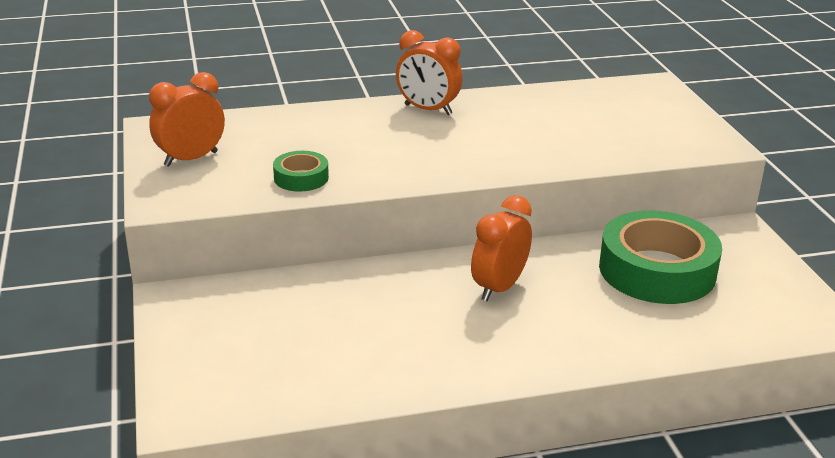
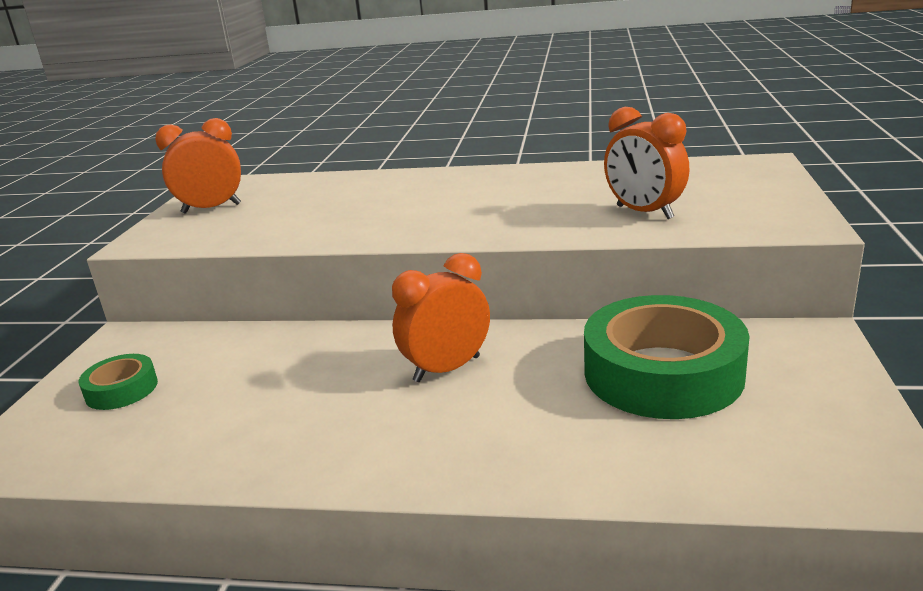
camera: 25 degrees right, 5 degrees down
green tape [273,151,329,192] -> green tape moved to [78,354,158,410]
orange clock [396,30,463,115] -> orange clock moved to [604,107,690,219]

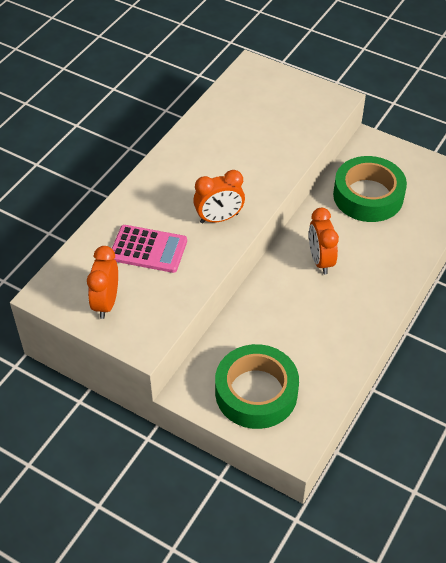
camera: 70 degrees left, 25 degrees up
green tape [78,354,158,410] -> green tape [215,344,299,429], size x2.09
orange clock [604,107,690,219] -> orange clock moved to [193,170,245,223]
none -> pink calculator [112,225,187,273]

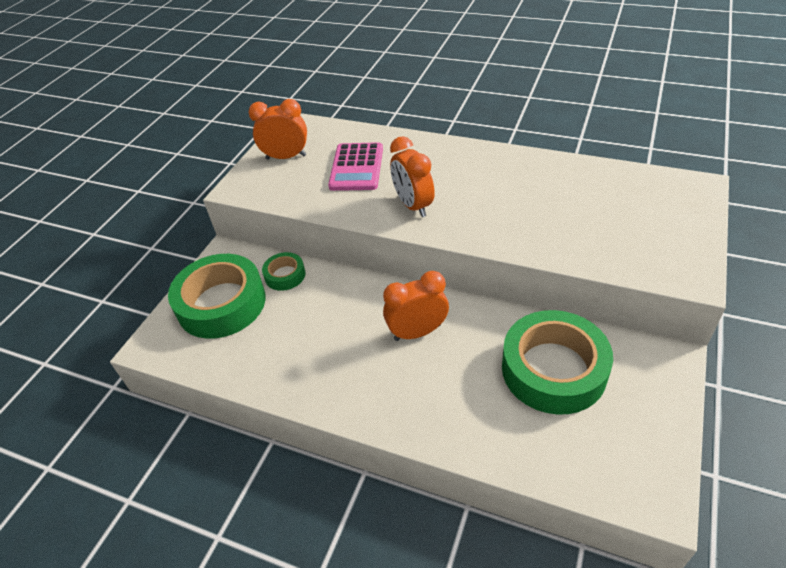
camera: 85 degrees right, 5 degrees down
none -> green tape [262,252,305,291]

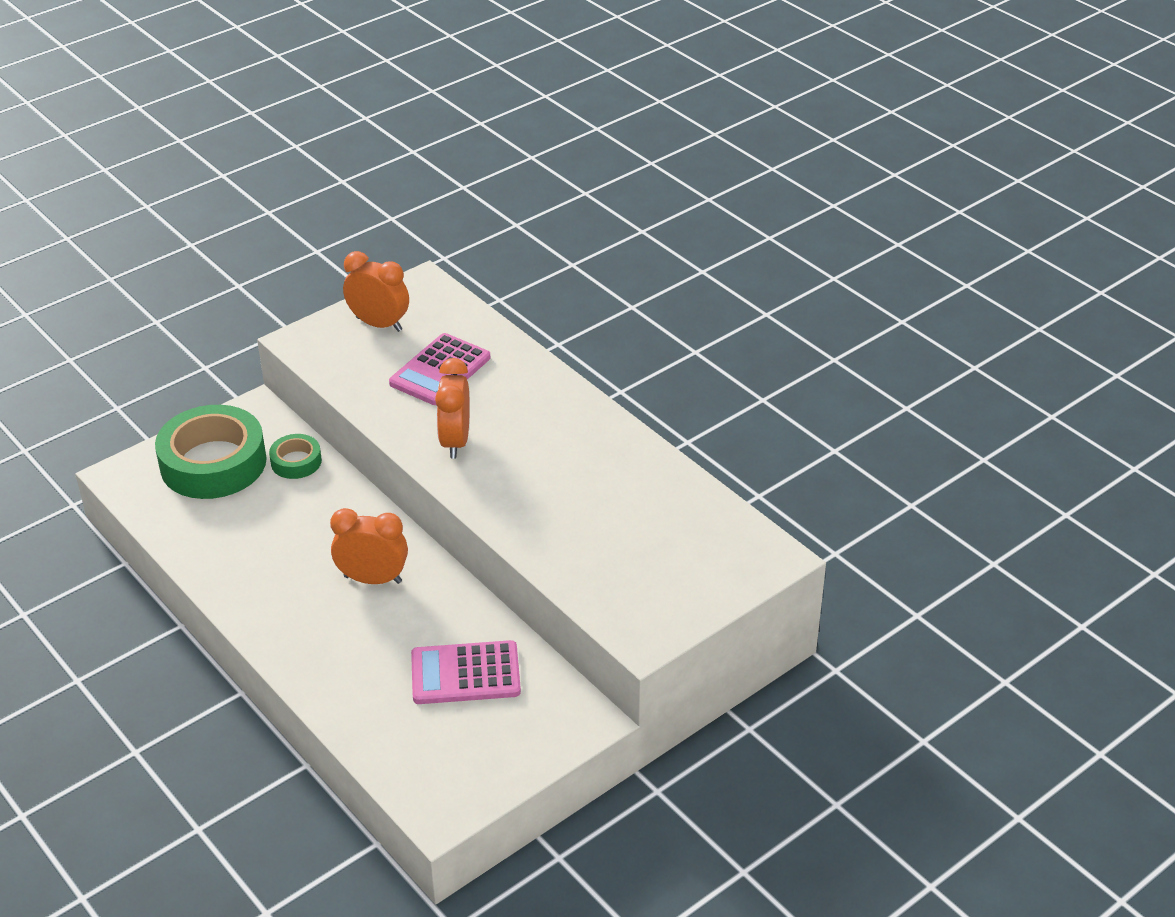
camera: 25 degrees right, 5 degrees down
green tape [502,310,613,415] -> pink calculator [411,640,521,704]

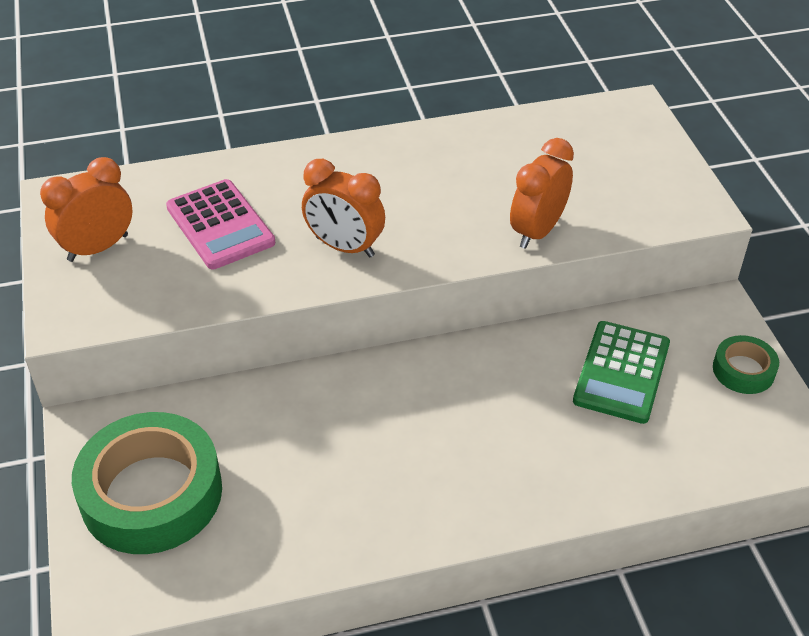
camera: 65 degrees left, 5 degrees up
green tape [269,434,322,479] -> green tape moved to [713,335,779,394]
orange clock [330,508,408,584] -> orange clock moved to [510,138,574,249]
pink calculator [411,640,521,704] -> green calculator [573,321,670,424]

